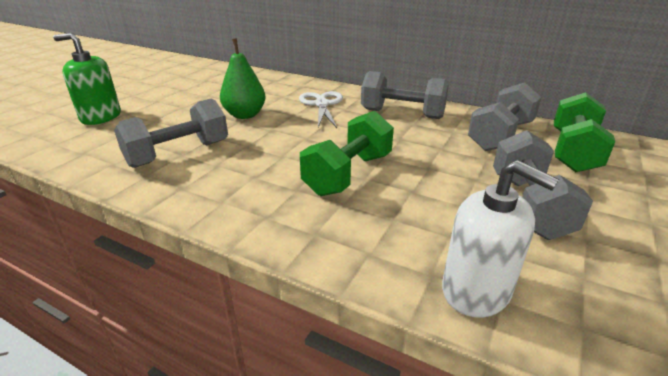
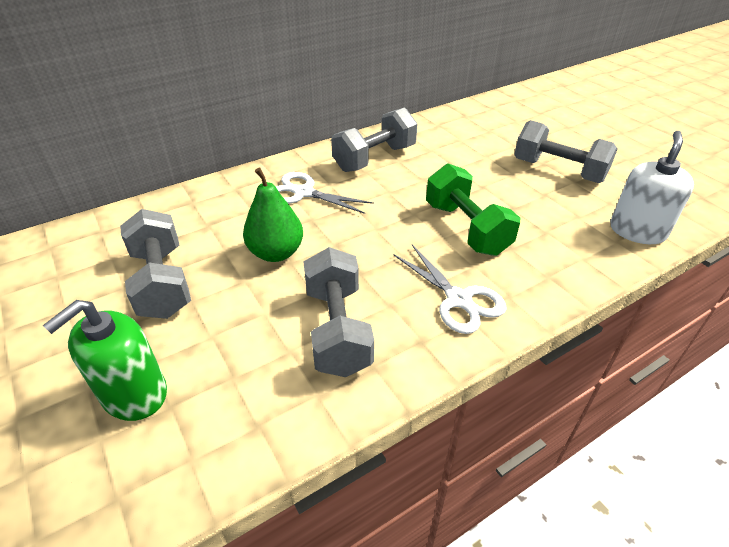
camera: 60 degrees left, 10 degrees up
white soap dispenser [442,160,559,318] -> white soap dispenser turned 45 degrees counterclockwise [610,131,694,244]
grey dumbbell [468,82,541,151] -> grey dumbbell moved to [120,209,191,319]
green dumbbell [554,92,615,172] -> none
none -> white scissors [393,245,507,334]

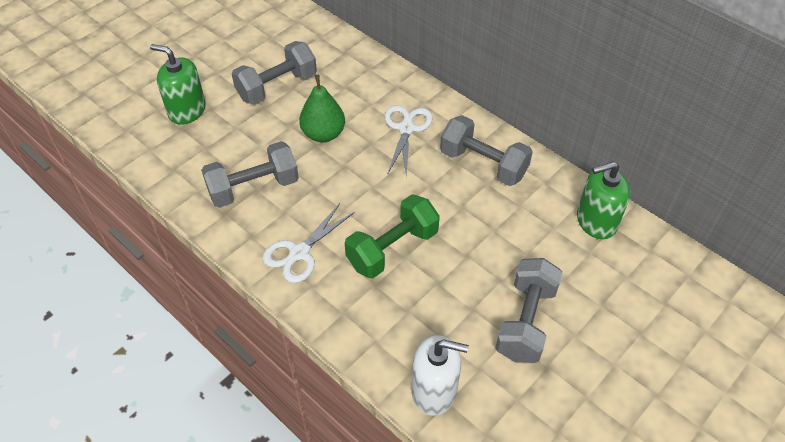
camera: 75 degrees right, 10 degrees up
none -> green soap dispenser [577,161,630,239]

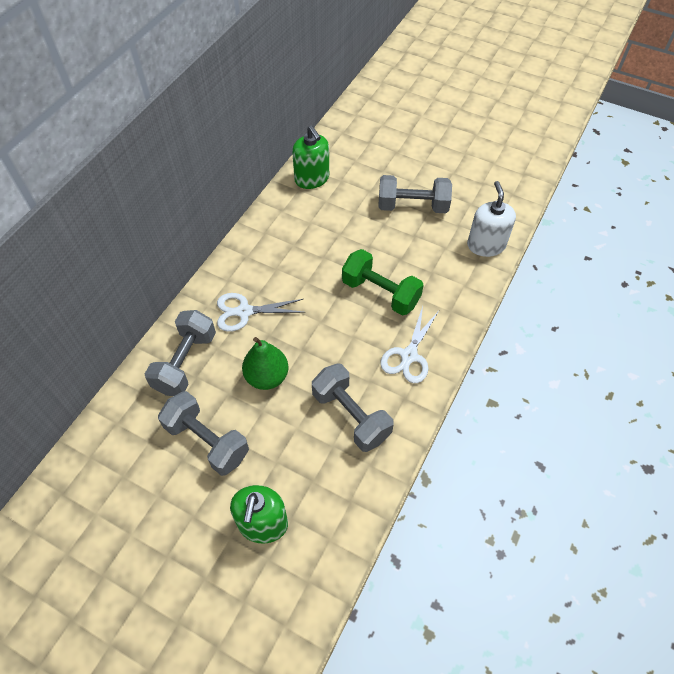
camera: 105 degrees left, 5 degrees up
white scissors [263,203,355,283] -> white scissors turned 90 degrees clockwise [380,306,439,383]
grey dumbbell [440,115,533,186] -> grey dumbbell moved to [145,310,216,396]

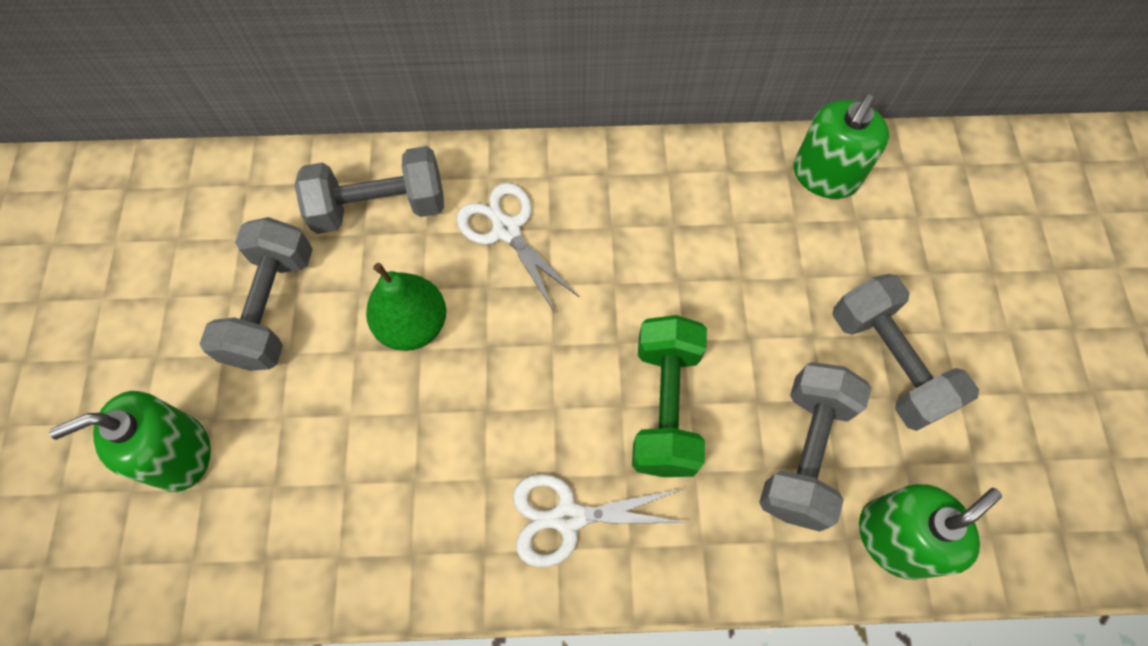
camera: 60 degrees right, 10 degrees up
grey dumbbell [312,364,394,452] -> grey dumbbell moved to [759,362,871,532]
white soap dispenser [467,181,516,257] -> green soap dispenser [859,484,1002,580]

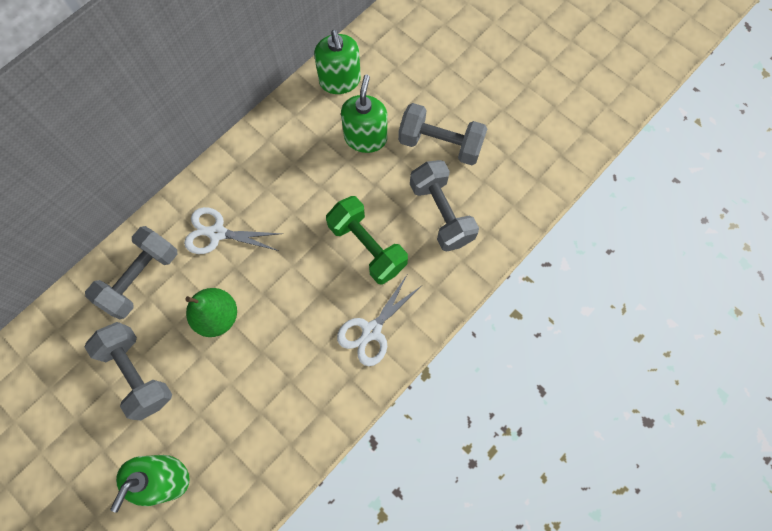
camera: 45 degrees left, 5 degrees up
green soap dispenser [859,484,1002,580] -> green soap dispenser moved to [341,75,387,153]

